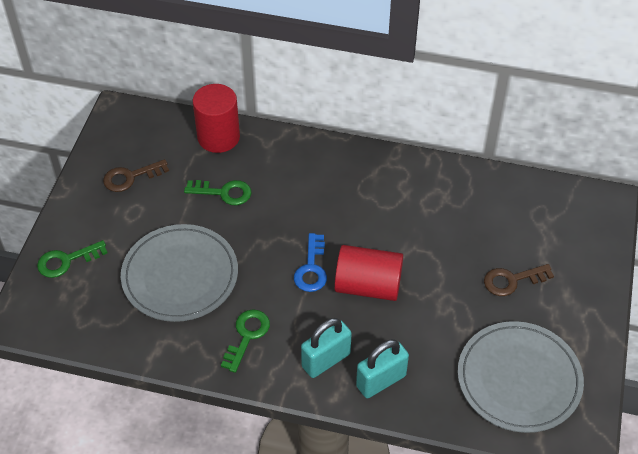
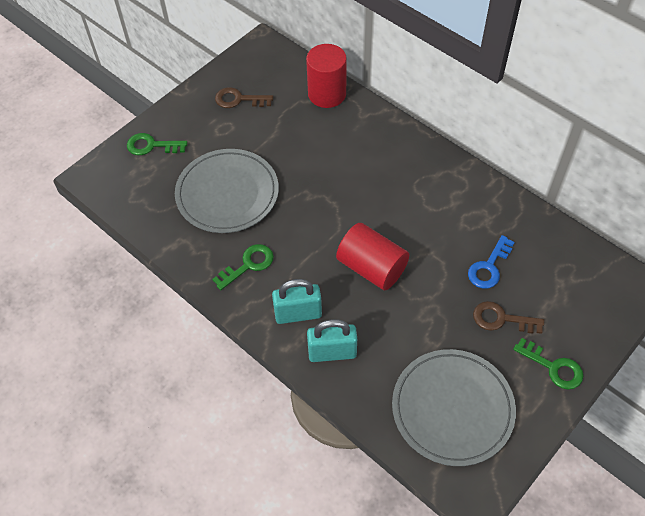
camera: 30 degrees right, 5 degrees up
green key [184,180,252,205] -> green key moved to [513,338,584,389]
blue key [294,233,327,292] -> blue key moved to [468,235,515,288]

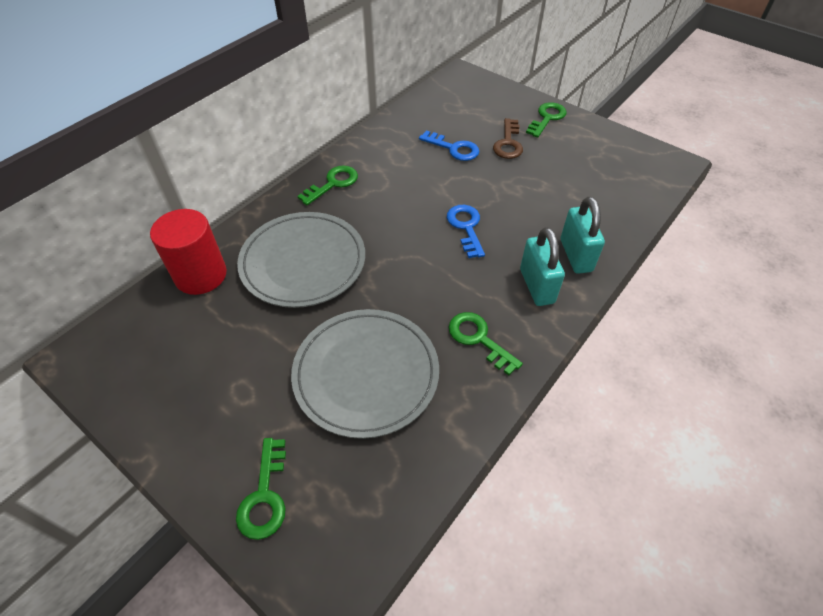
camera: 95 degrees left, 5 degrees down
brown key [215,87,273,108] -> none
red cylinder [336,223,409,290] -> blue key [447,205,485,258]
grey plate [392,349,516,466] -> grey plate moved to [237,212,365,308]
none -> green key [297,165,358,205]

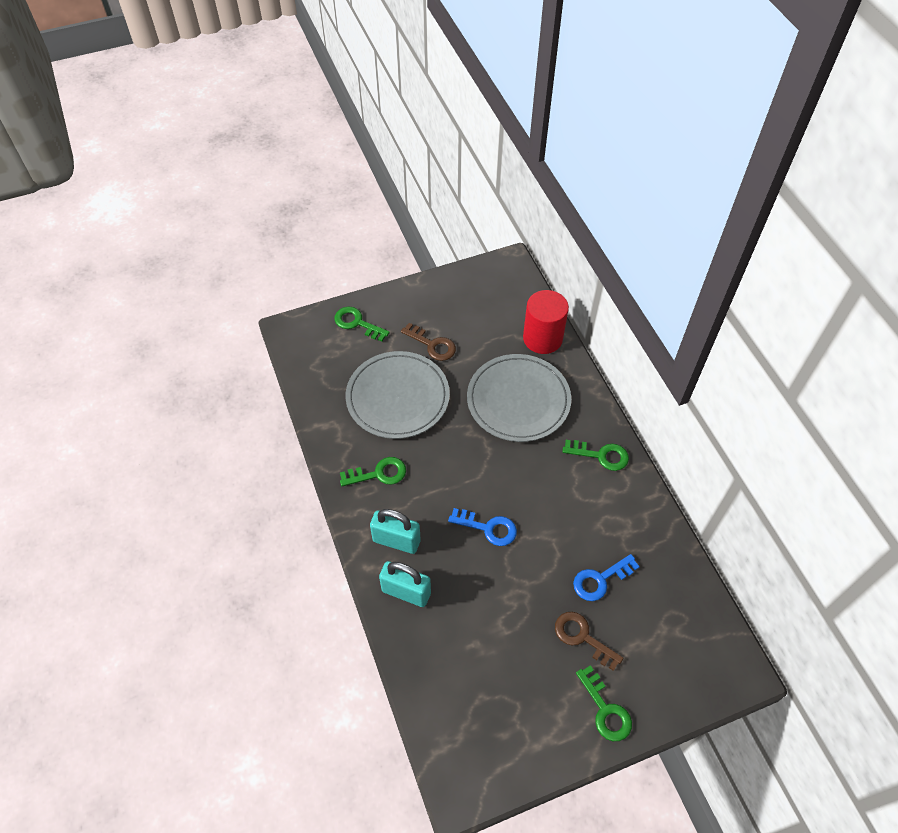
camera: 120 degrees right, 5 degrees up
green key [297,165,358,205] -> green key turned 60 degrees counterclockwise [562,440,629,471]
none -> brown key [401,323,456,361]

